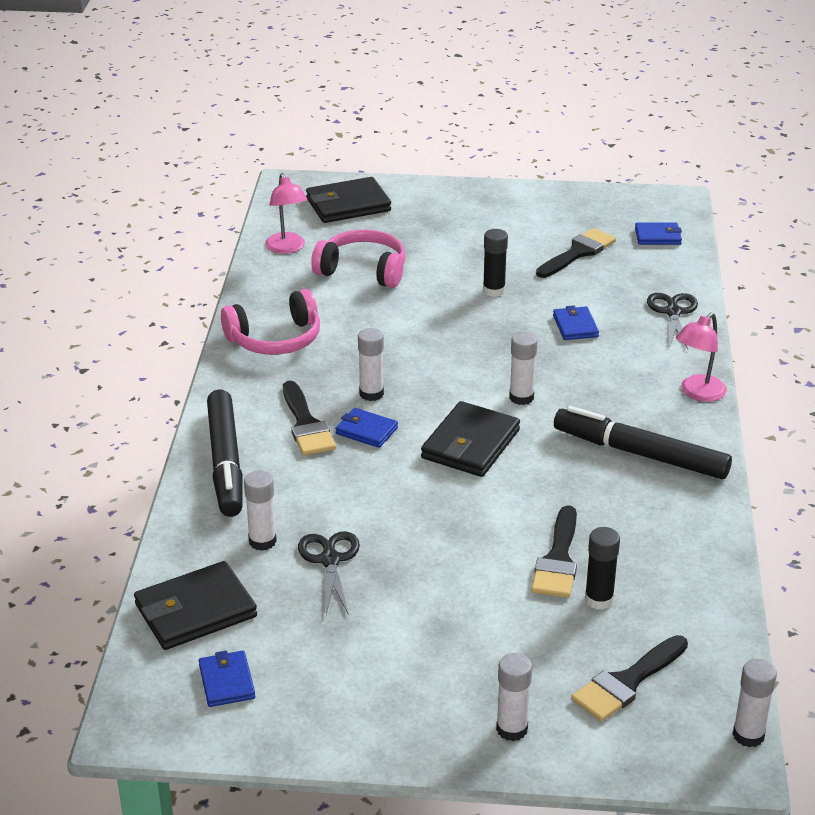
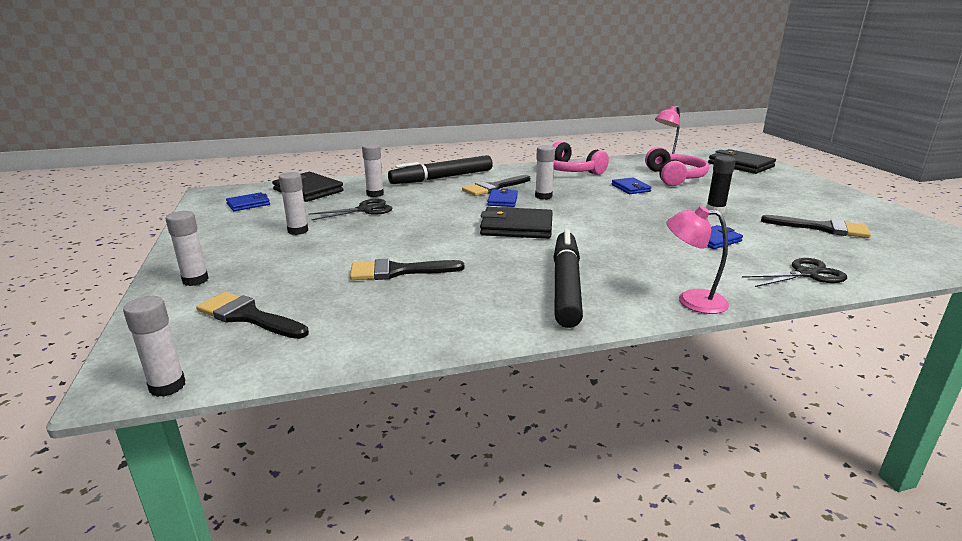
camera: 70 degrees right, 10 degrees down
white glue stick [509,332,538,405] -> white glue stick moved to [279,172,308,235]
black glue stick [585,527,620,610] -> none
blue wallet [635,223,682,245] -> blue wallet moved to [612,177,652,194]

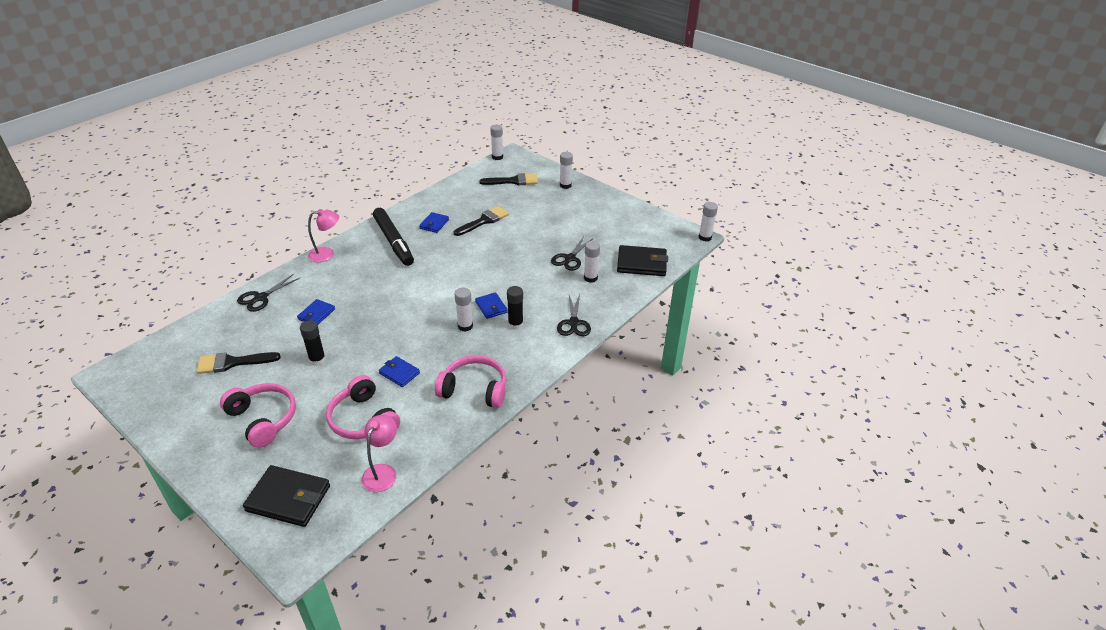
camera: 145 degrees right, 15 degrees up
blue wallet [226,192,270,211] -> blue wallet moved to [419,212,449,233]
white glue stick [279,172,308,235] -> white glue stick moved to [699,202,718,242]
black marker [388,155,493,184] -> black scissors [557,294,591,336]
black brush [462,175,530,196] -> black glue stick [507,286,523,330]
black wallet [480,207,553,239] -> none
none -> pink headphones [220,383,296,448]

